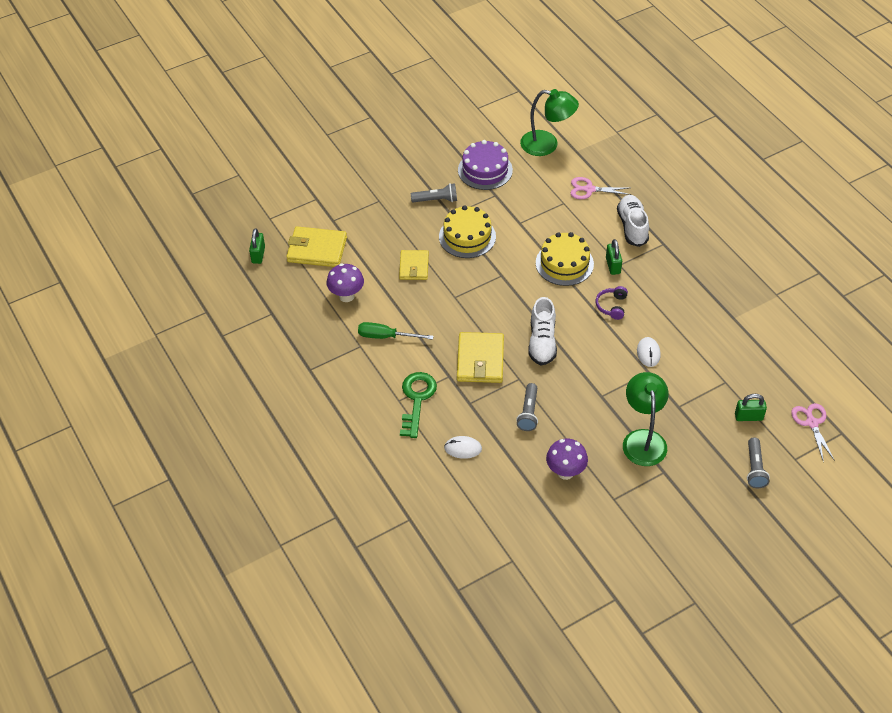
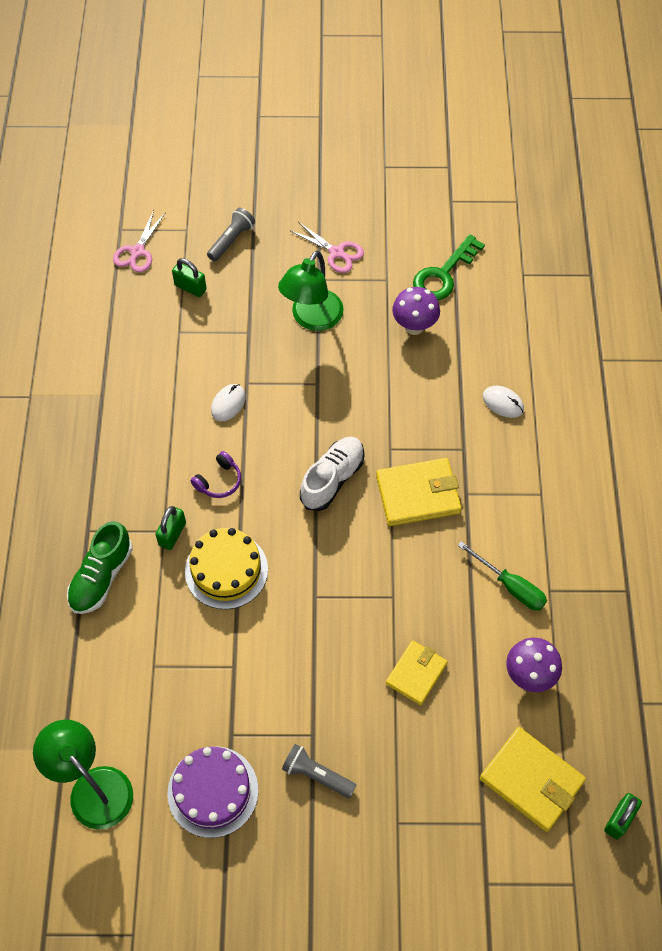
camera: 150 degrees left, 10 degrees up
green key [400,372,437,438] -> green key moved to [413,234,485,300]
yellow cake [439,205,496,258] -> none
yellow wallet [457,332,504,383] -> yellow wallet turned 45 degrees clockwise [376,458,462,526]
grey flashlight [516,383,538,431] -> none
pink scissors [570,177,631,199] -> pink scissors moved to [291,222,364,273]
white shoe [617,195,649,247] -> green shoe [67,521,133,614]

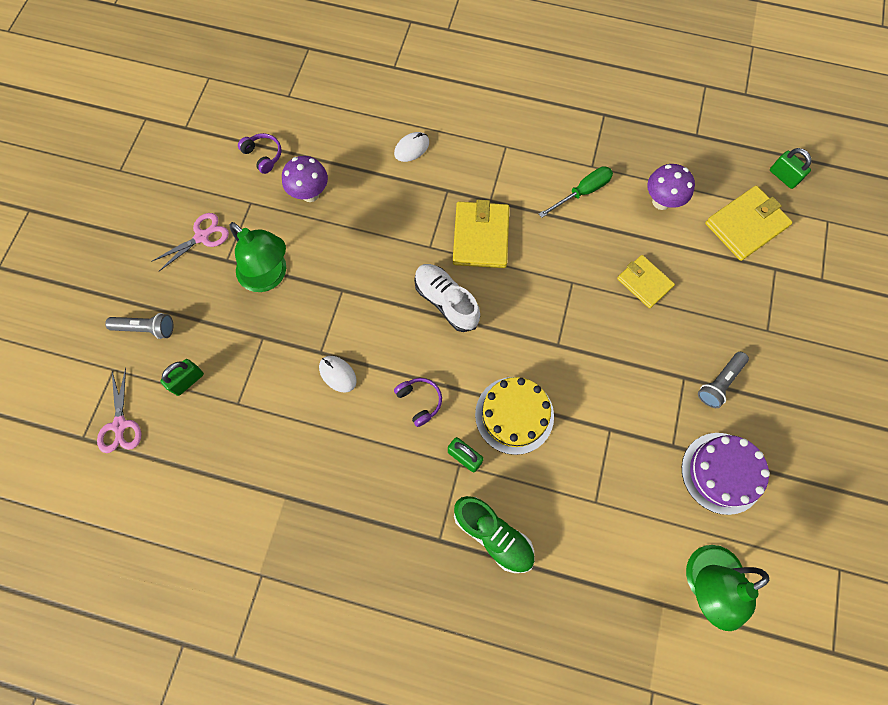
camera: 75 degrees left, 10 degrees up
pink scissors [113,210,166,273] -> pink scissors turned 45 degrees clockwise [97,368,142,453]
grey flashlight [207,208,255,261] -> grey flashlight turned 135 degrees clockwise [105,313,173,339]
green key [413,234,485,300] -> purple headphones [238,133,281,174]

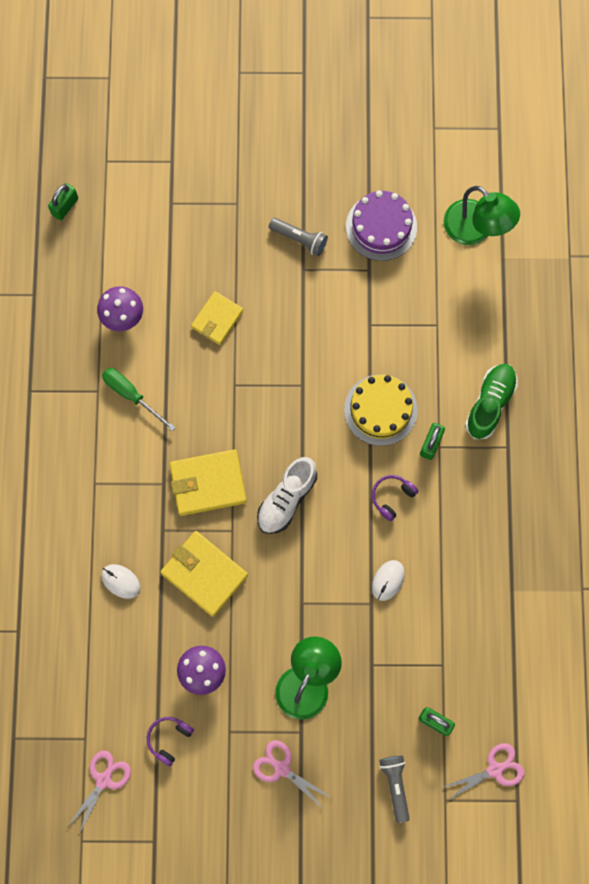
camera: 105 degrees left, 5 degrees up
yellow wallet [705,186,793,261] -> yellow wallet moved to [160,531,248,617]
none -> pink scissors [67,750,131,834]

